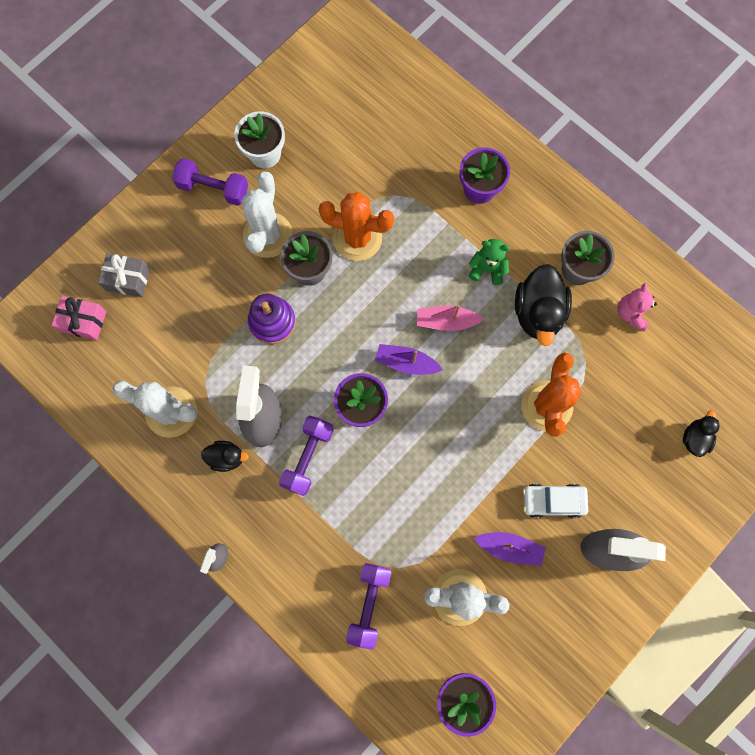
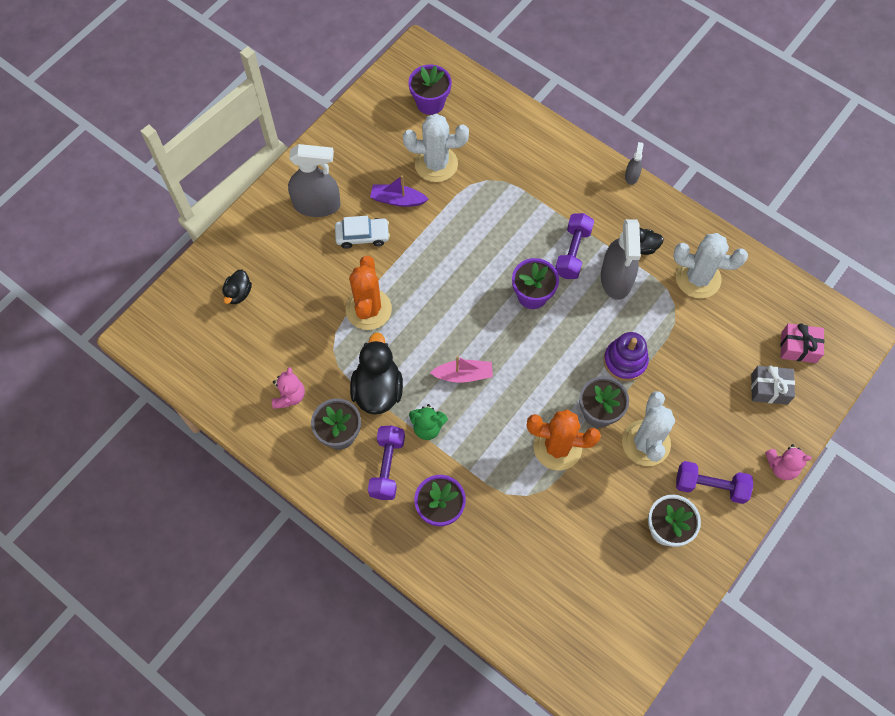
camera: 175 degrees right, 10 degrees down
purple dumbbell [346,563,391,650] -> purple dumbbell moved to [368,426,405,500]
purple boat [375,344,443,375] -> none
none -> pink teddy bear [765,444,812,480]

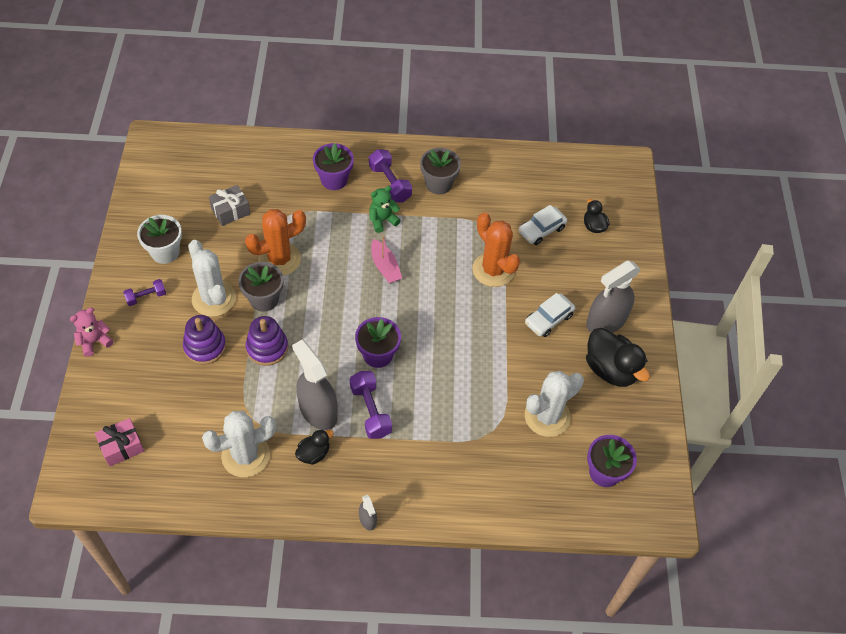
camera: 140 degrees right, 10 degrees down
pink teddy bear [272,367,305,409] -> none
black duck [350,332,403,415] -> black duck moved to [586,328,650,387]
purple boat [370,175,429,207] -> none
pink boat [430,356,493,383] -> pink boat turned 75 degrees counterclockwise [371,236,402,283]
purple dumbbell [676,461,753,504] -> purple dumbbell [123,279,166,306], size x0.62
grey gift [751,366,795,405] -> grey gift moved to [209,185,250,226]
none -> purple stacking toy [183,315,226,365]
none -> white car [518,205,567,245]

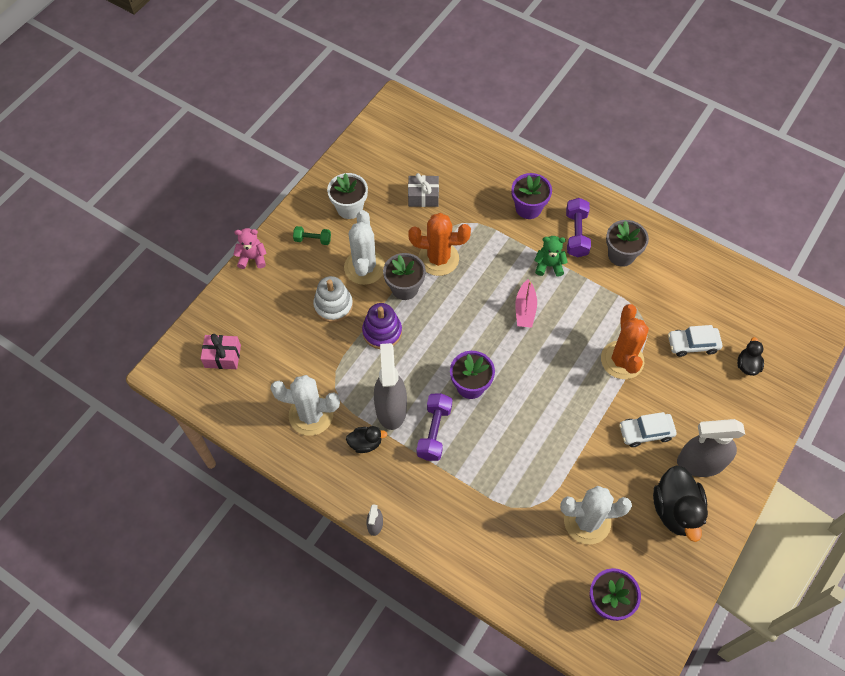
camera: 35 degrees right, 5 degrees up
purple dumbbell [123,279,166,306] -> green dumbbell [293,226,331,245]
purple stacking toy [183,315,226,365] -> white stacking toy [313,276,353,322]

